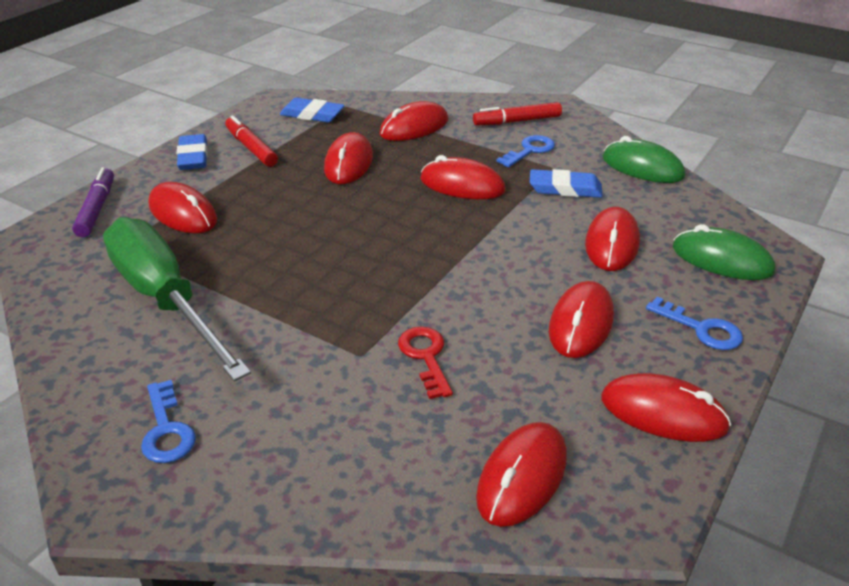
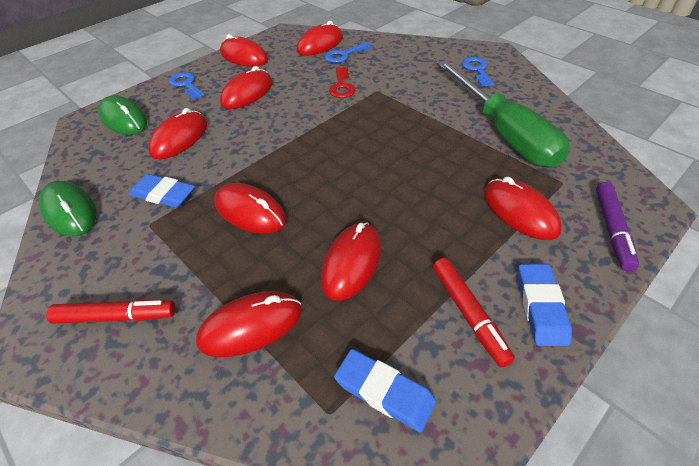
camera: 165 degrees left, 10 degrees up
blue key [497,135,555,167] -> blue key moved to [324,42,372,63]

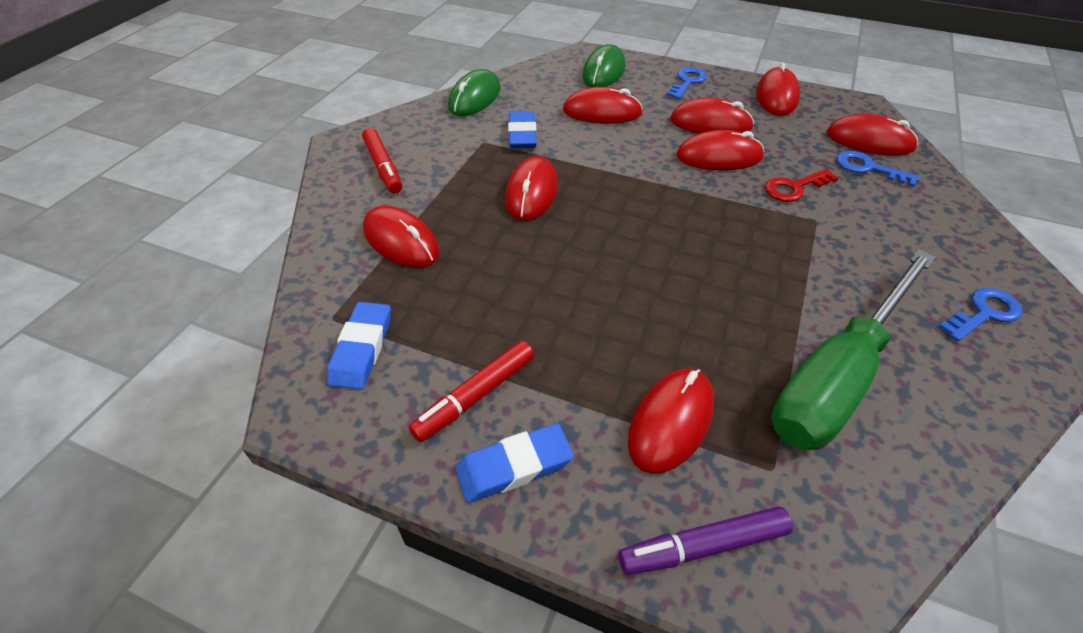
camera: 65 degrees right, 0 degrees up
red mouse [321,223,381,301] -> red mouse moved to [676,130,765,170]

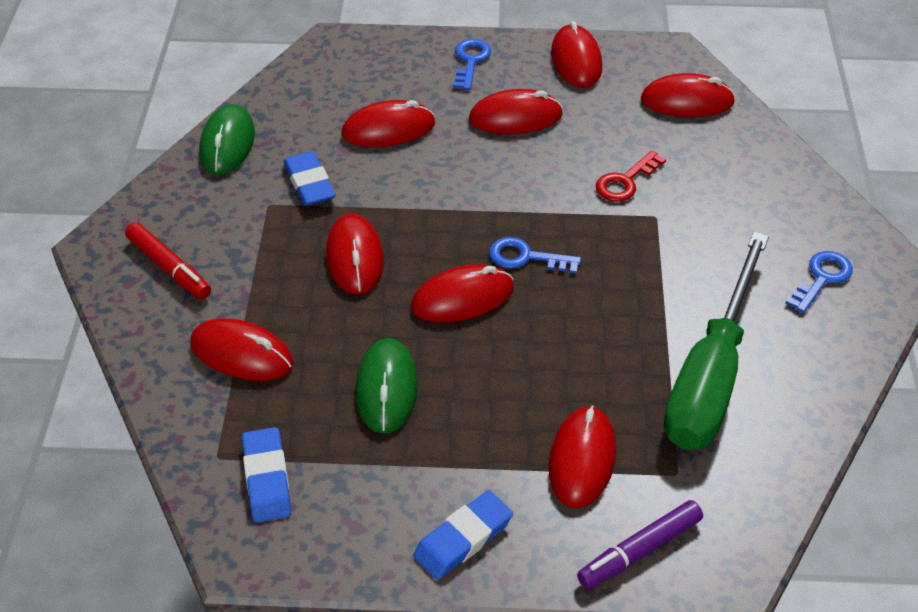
camera: 20 degrees left, 0 degrees up
red marker [409,341,534,442] -> none
green mouse [582,44,625,87] -> green mouse moved to [356,338,418,434]
red mouse [676,130,765,170] -> red mouse moved to [411,264,514,322]
blue key [837,151,920,187] -> blue key moved to [489,237,581,274]

